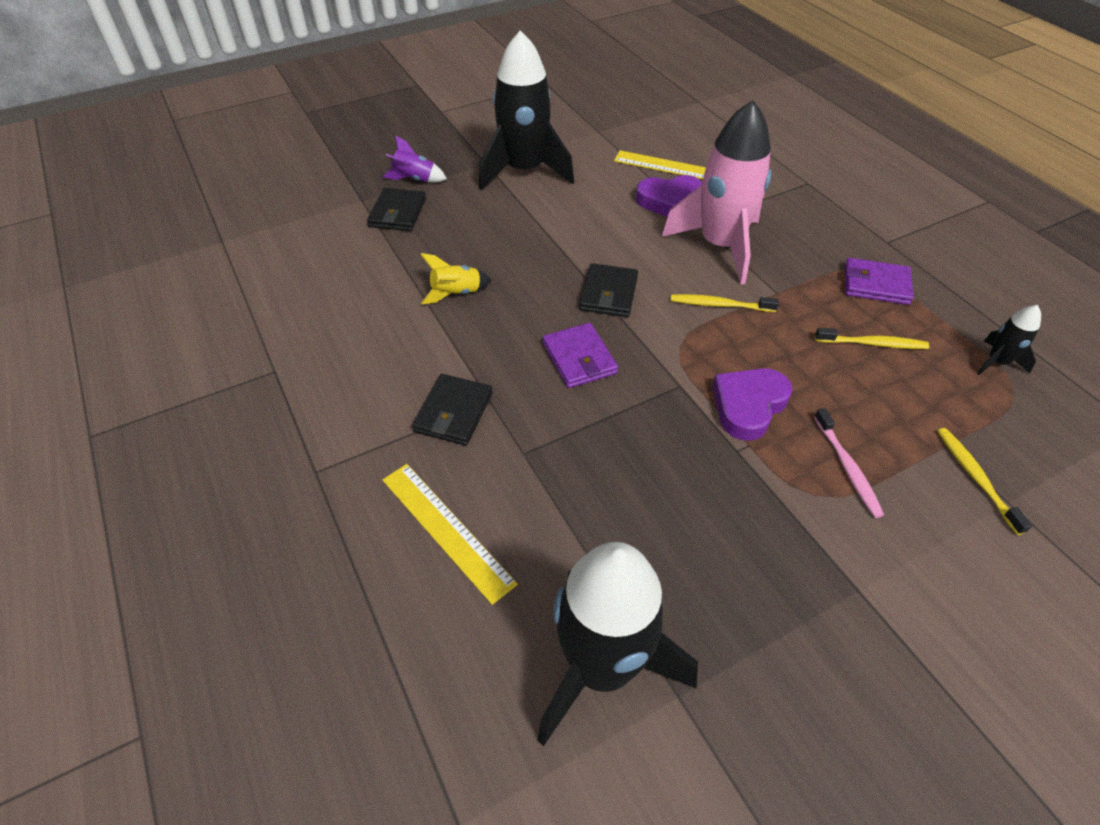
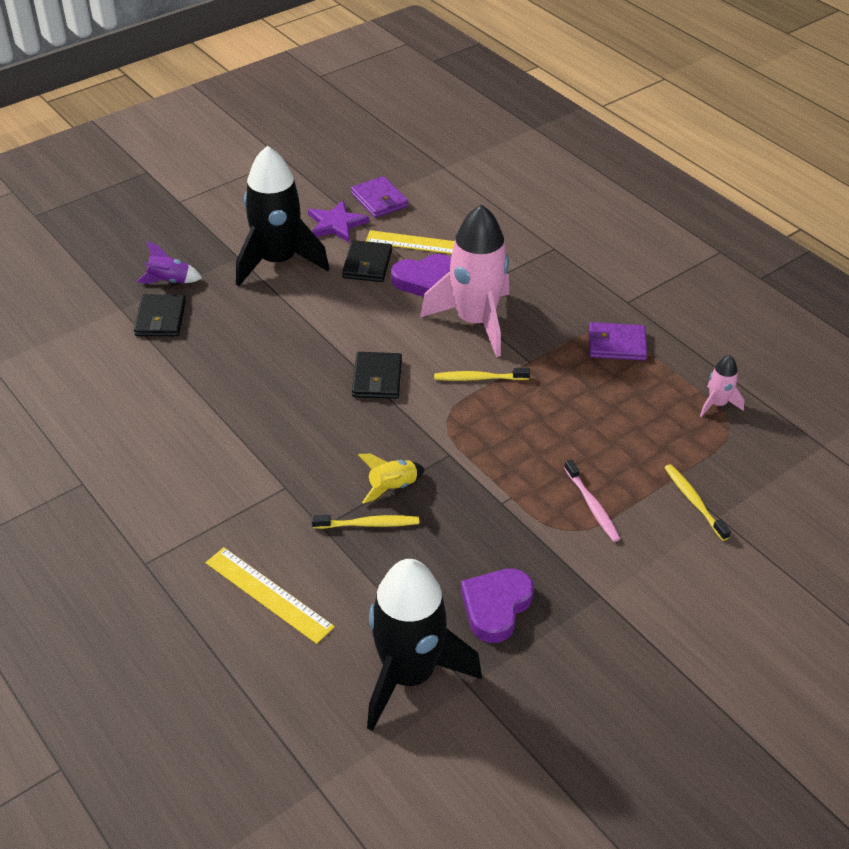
camera: 10 degrees left, 5 degrees down
black wallet [412,374,493,446] -> black wallet moved to [342,240,392,282]
yellow rocket [420,253,492,304] -> yellow rocket moved to [358,454,425,504]
purple wallet [543,323,618,388] -> purple wallet moved to [351,176,408,218]
purple heart [712,368,793,441] -> purple heart moved to [461,568,534,643]
yellow toothbrush [815,328,929,349] -> yellow toothbrush moved to [312,515,419,529]
black rocket [977,305,1041,375] -> pink rocket [700,355,745,417]
none -> purple star [308,200,369,242]

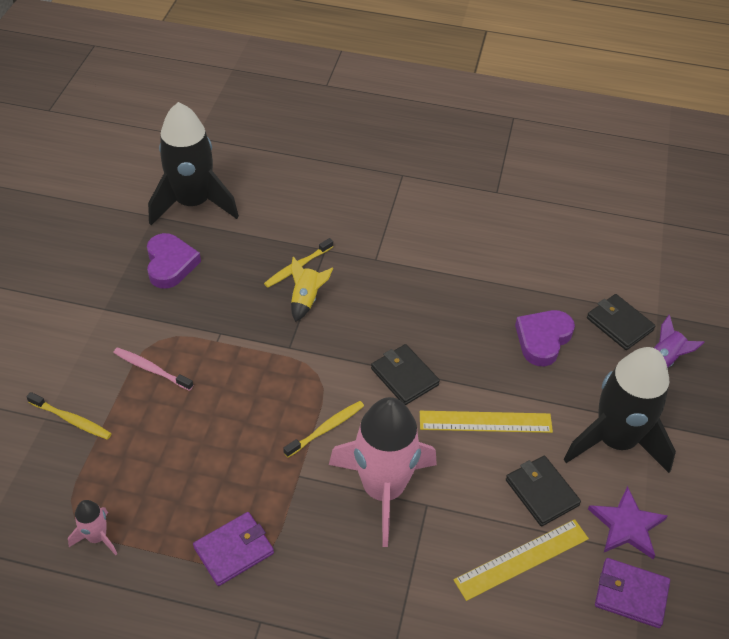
camera: 140 degrees right, 5 degrees up
yellow ruler [206,547,335,644] -> yellow ruler moved to [420,411,553,433]
purple heart [391,254,451,297] -> purple heart moved to [515,310,575,366]

